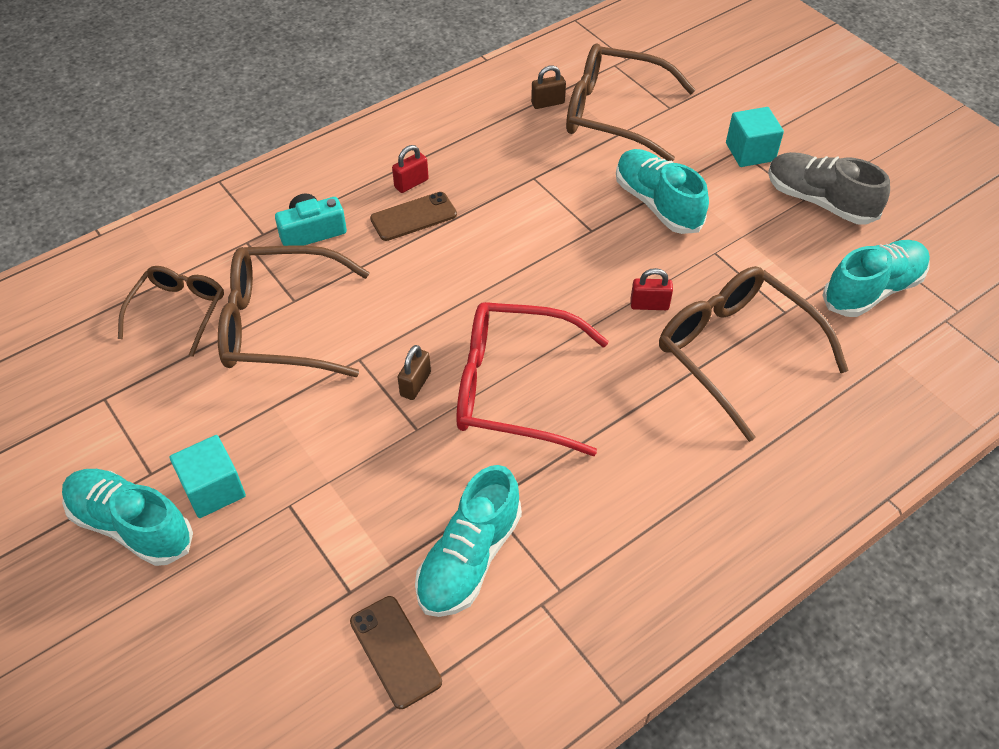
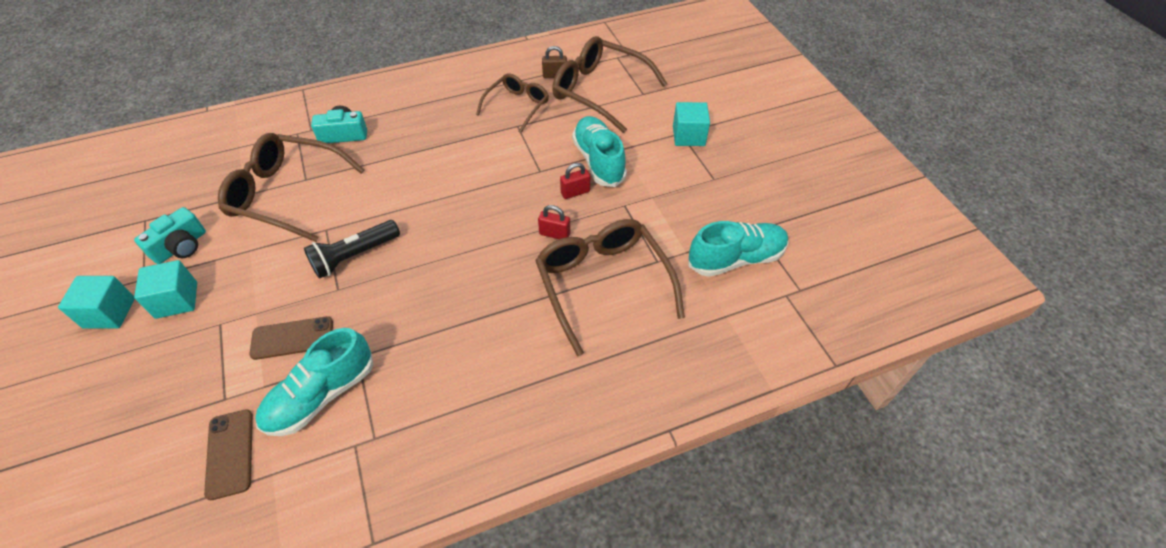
camera: 15 degrees right, 0 degrees up
turquoise shoe [62,469,193,566] -> turquoise cube [58,276,135,328]
brown glasses [118,266,224,357] -> brown glasses moved to [476,73,549,133]
brown phone [370,192,457,241] -> brown phone moved to [249,316,333,360]
red padlock [392,145,429,193] -> red padlock moved to [560,163,590,199]
brown padlock [398,345,431,400] -> black flashlight [304,220,400,279]
red glasses [457,302,609,456] -> none
grey shoe [768,152,890,225] -> none
none -> turquoise camera [134,207,206,264]

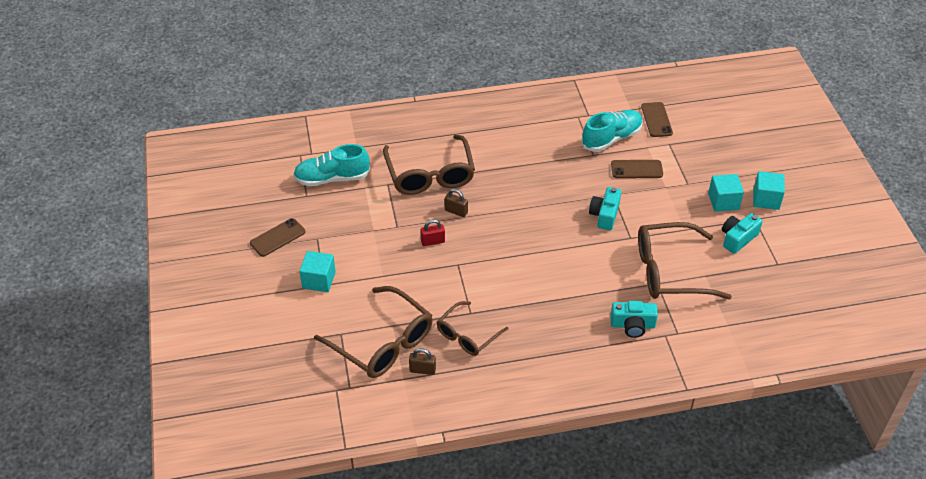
camera: 170 degrees left, 5 degrees down
brown glasses [218,133,364,242] -> brown glasses turned 150 degrees clockwise [638,222,732,299]
black flashlight [304,220,400,279] -> turquoise camera [589,187,621,230]
red padlock [538,205,570,239] -> brown padlock [445,189,468,217]
turquoise shoe [572,116,627,187] -> none
none -> brown phone [250,218,305,257]

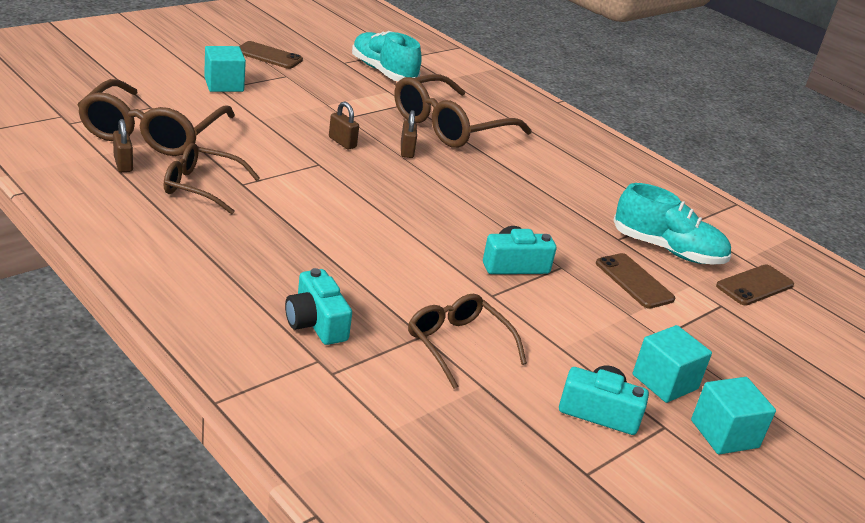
camera: 55 degrees right, 15 degrees down
red padlock [421,219,445,246] -> brown padlock [329,101,359,150]
brown glasses [638,222,732,299] -> brown glasses [408,294,527,389], size x0.61

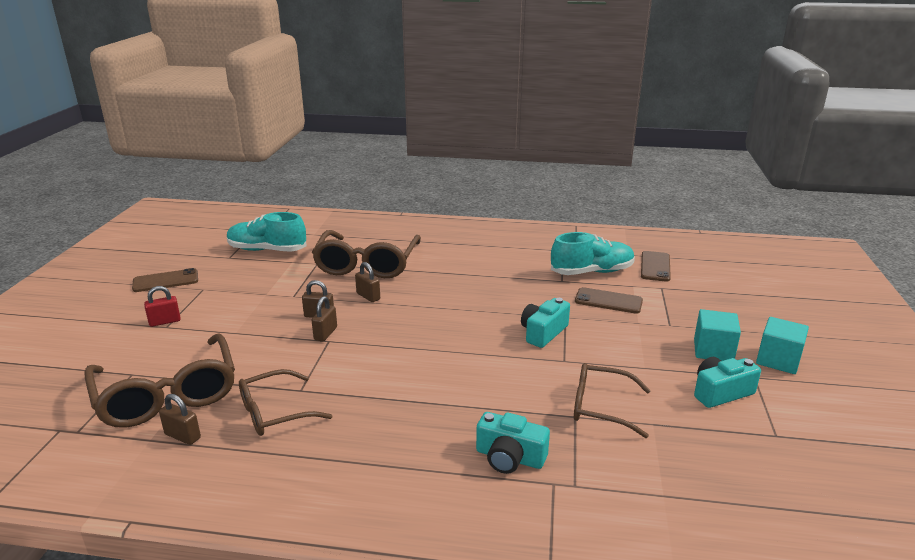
camera: 35 degrees left, 5 degrees down
turquoise cube [204,46,246,92] -> red padlock [144,286,181,327]
none -> brown padlock [311,296,337,342]

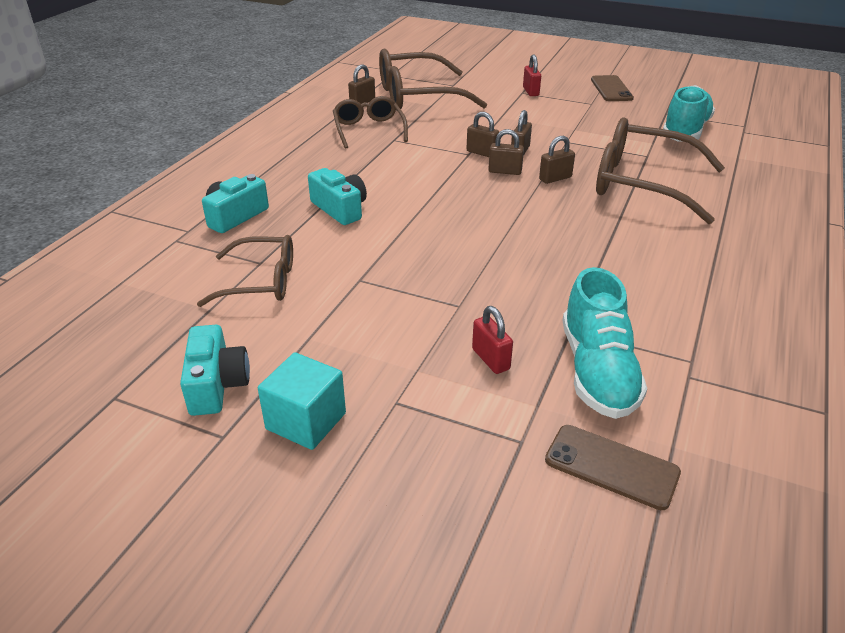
camera: 105 degrees right, 10 degrees up
turquoise camera [521,298,570,348] -> turquoise camera moved to [308,168,367,225]
brown glasses [574,363,651,438] -> brown glasses turned 60 degrees clockwise [197,235,293,307]
brown phone [575,287,643,314] -> red padlock [472,306,513,374]
turquoise cube [756,317,809,374] -> none
none -> brown padlock [489,129,524,175]

